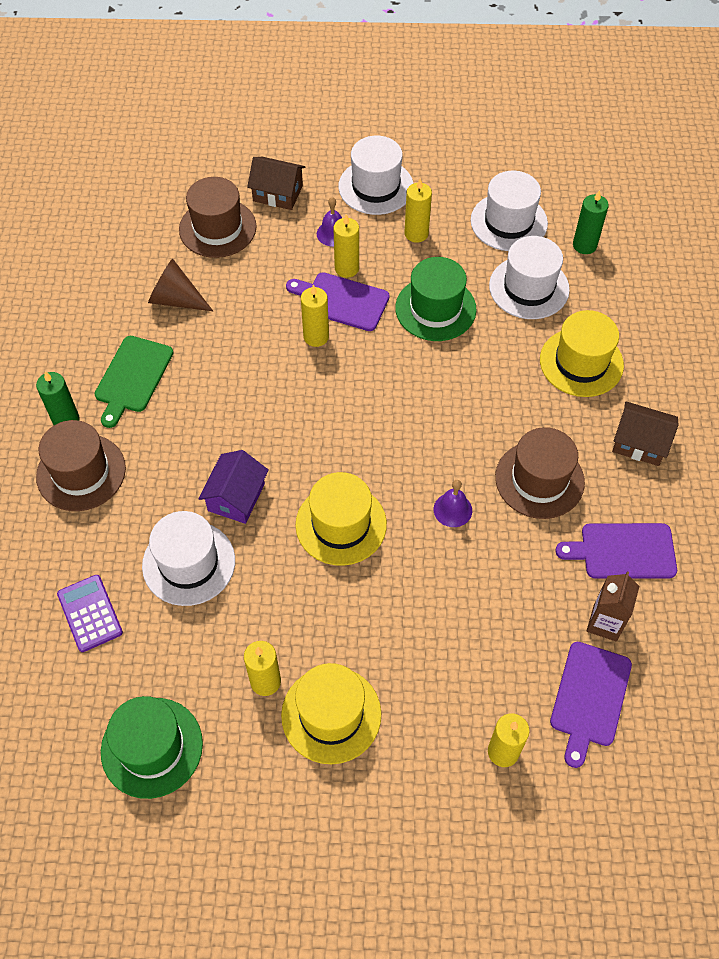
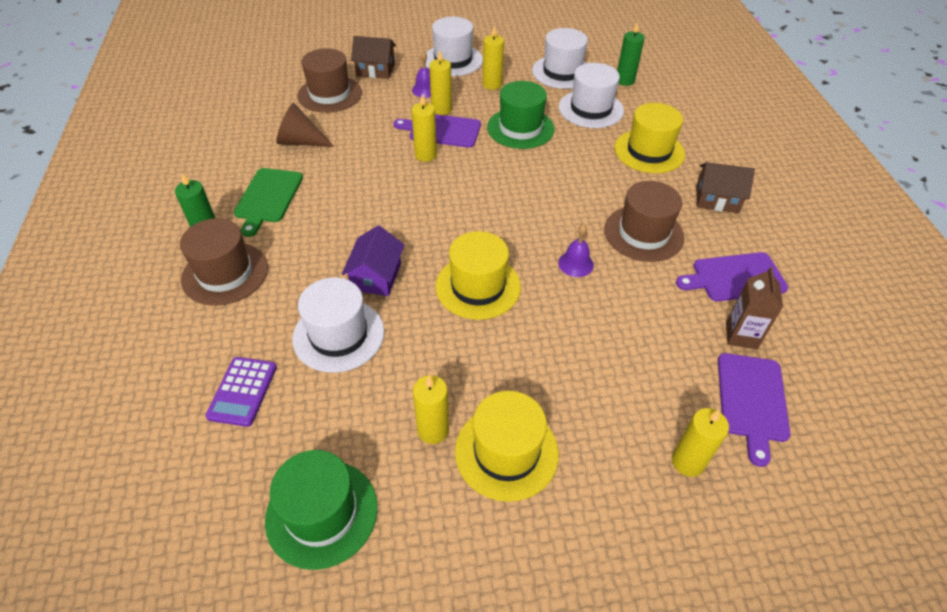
camera: 10 degrees left, 10 degrees down
purple calculator [57,575,123,652] -> purple calculator turned 135 degrees counterclockwise [205,357,277,427]

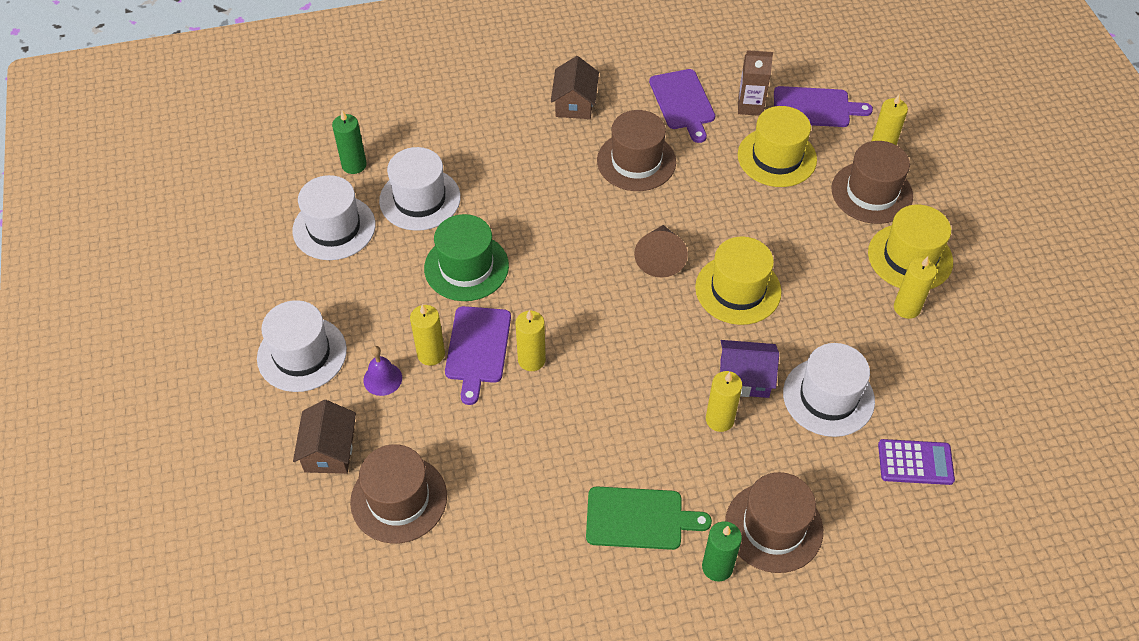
camera: 95 degrees left, 5 degrees up
green hat [265,450,378,570] -> none
brown cone [276,103,334,147] -> brown cone moved to [634,225,688,277]
yellow candle [483,25,504,90] -> yellow candle moved to [706,371,742,432]
purple bell [558,224,594,277] -> none
yellow hat [614,103,685,173] -> yellow hat moved to [738,106,817,187]
none -> brown hat [831,141,913,224]

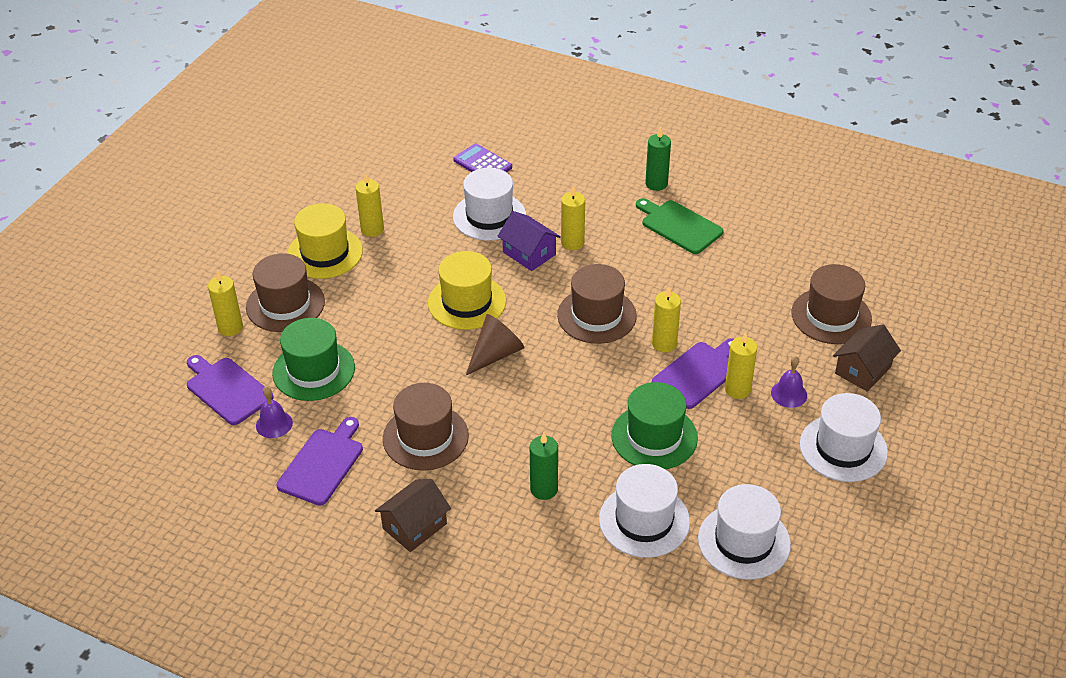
camera: 140 degrees left, 10 degrees down
green candle [332,110,367,174] -> green candle moved to [530,433,558,500]
brown hat [725,472,823,573] -> brown hat moved to [557,264,637,344]
brown carton [738,50,773,116] -> purple bell [256,386,293,438]
yellow hat [738,106,817,187] -> green hat [272,318,355,401]

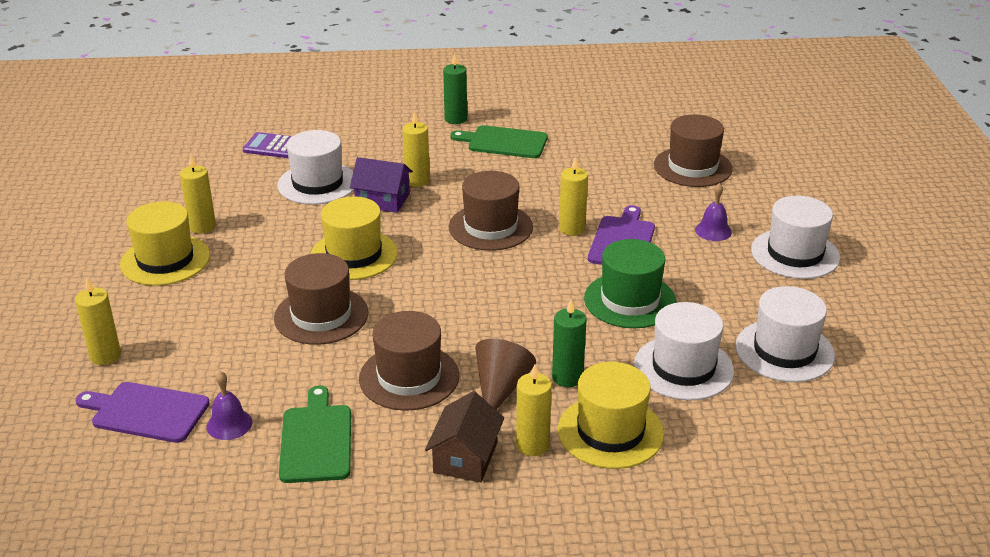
camera: 30 degrees left, 10 degrees down
brown hat [246,253,325,332] -> brown hat moved to [274,253,369,345]
green hat [272,318,355,401] -> none
purple cutting board [276,417,363,506] -> green cutting board [279,386,351,483]
brown cone [466,314,525,375] -> brown cone moved to [475,339,536,410]
yellow candle [725,332,757,399] -> yellow candle moved to [516,364,552,456]
brown house [833,325,901,392] -> none
none -> yellow hat [558,362,664,469]

